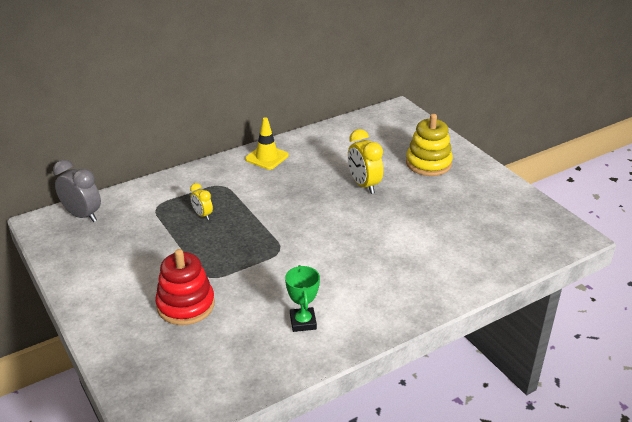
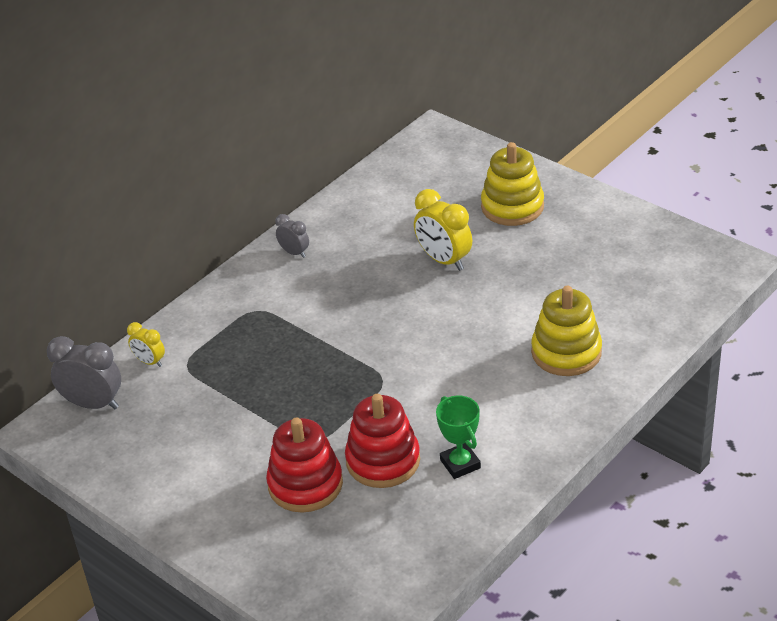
camera: 15 degrees left, 5 degrees up
yellow clock [190,183,213,220] -> yellow clock moved to [127,322,165,367]
yellow traffic cone [245,117,289,170] -> grey clock [275,214,309,258]
none -> red stacking toy [345,394,420,488]
none -> yellow stacking toy [531,286,602,376]

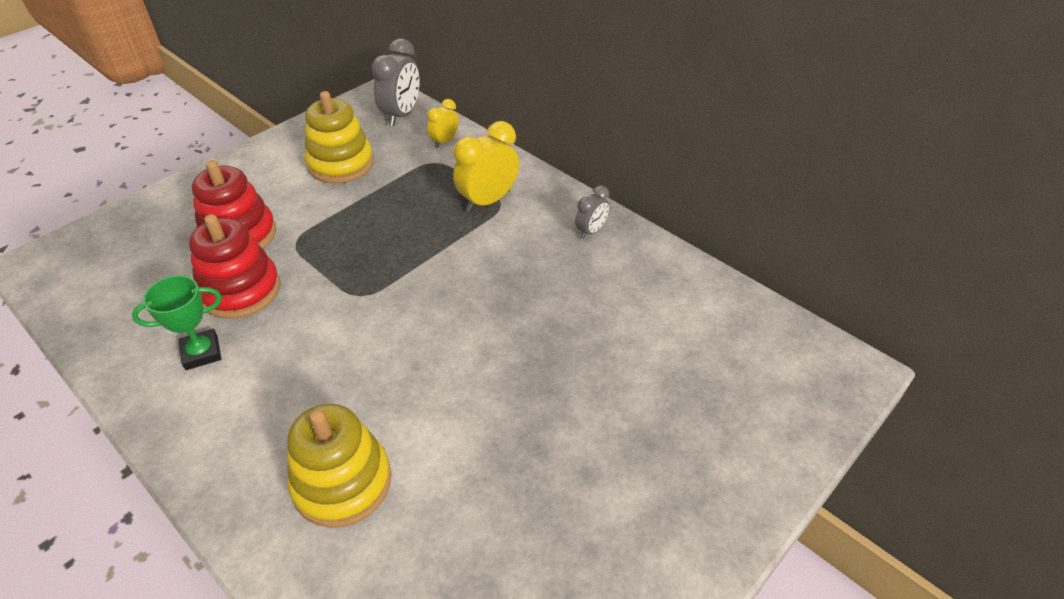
camera: 90 degrees right, 5 degrees up
yellow clock [414,189,472,271] -> yellow clock moved to [453,121,519,212]
yellow stacking toy [481,142,544,226] -> yellow stacking toy moved to [305,91,374,184]

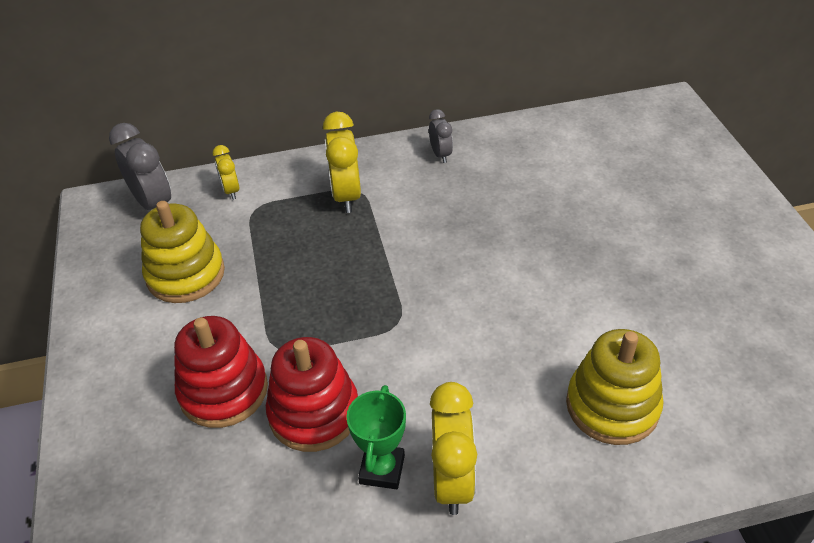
camera: 55 degrees left, 0 degrees up
none -> yellow clock [430,382,477,515]

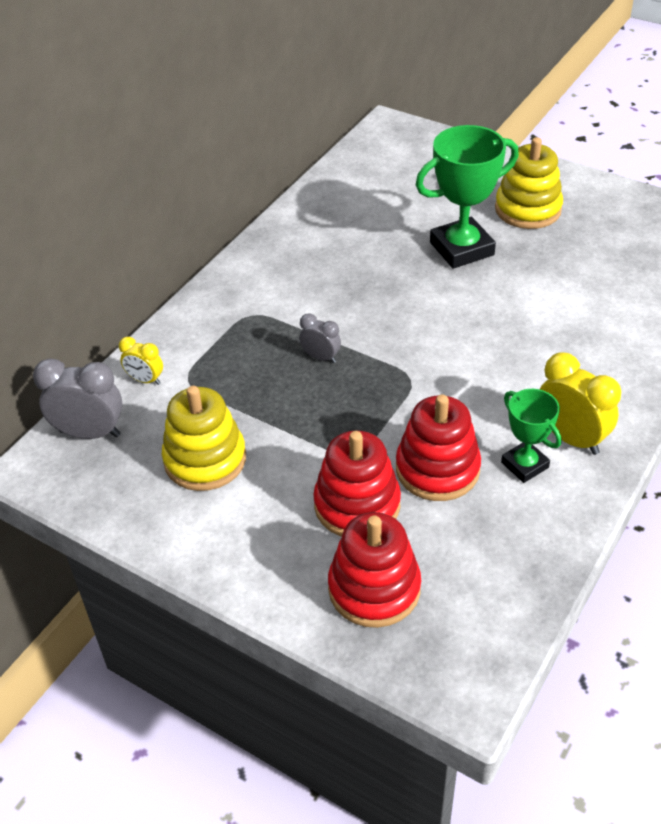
camera: 45 degrees left, 0 degrees up
yellow clock [323,112,361,213] -> none
grey clock [429,109,453,163] -> grey clock moved to [299,314,341,363]
yellow stacking toy [566,329,664,445] -> yellow stacking toy moved to [495,137,563,229]
none -> red stacking toy [328,512,421,628]
none -> green trophy [415,125,519,269]

